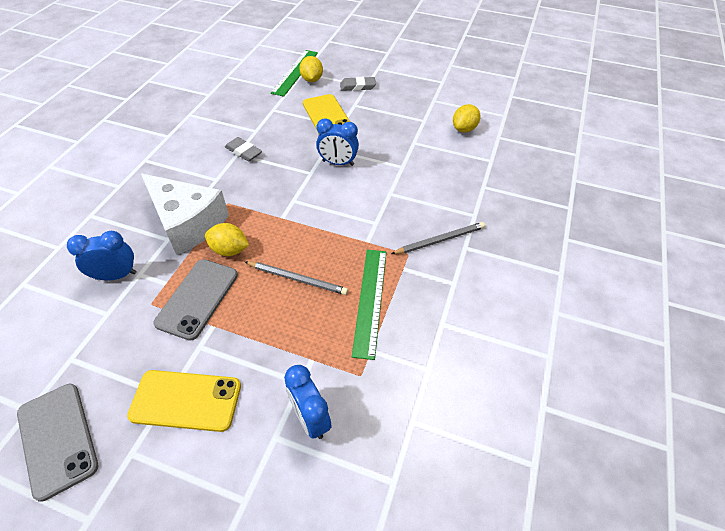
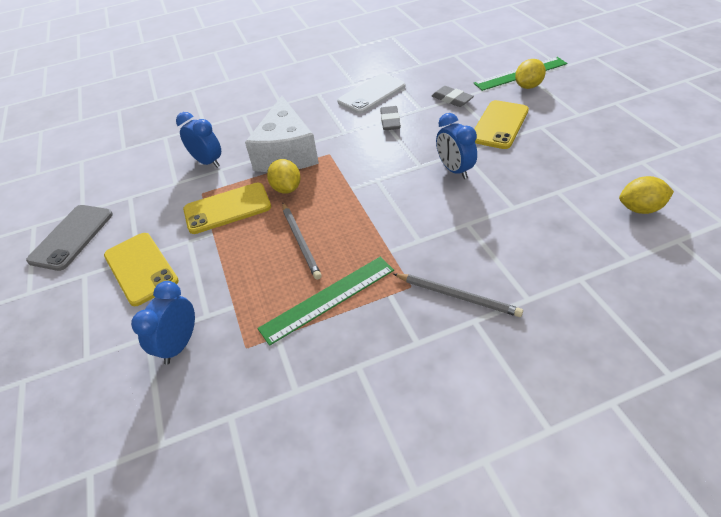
camera: 55 degrees right, 5 degrees down
grey phone [153,259,238,341] -> yellow phone [183,183,271,234]
grey eraser [340,77,376,91] -> grey eraser moved to [432,86,474,107]
none -> white phone [337,73,406,114]

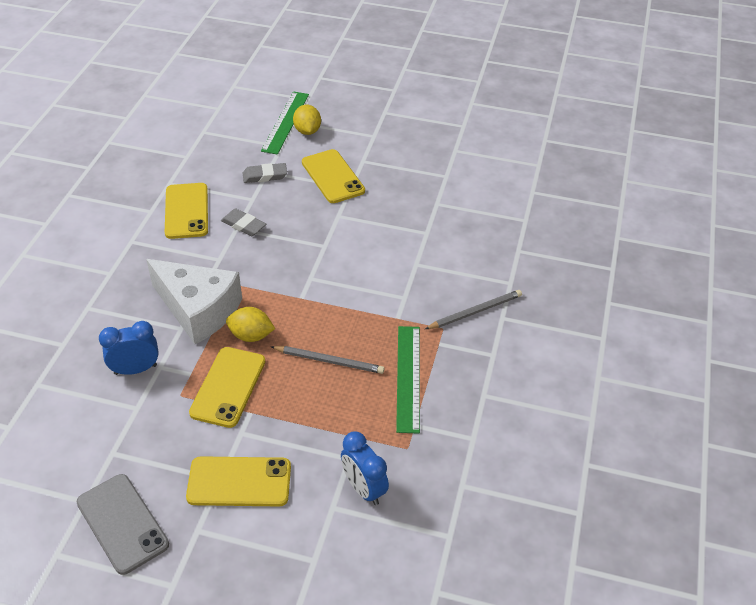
camera: 60 degrees left, 0 degrees up
white phone [337,73,406,114] -> yellow phone [165,183,208,239]
blue clock [436,113,477,179] -> none
yellow lemon [619,176,674,214] -> none

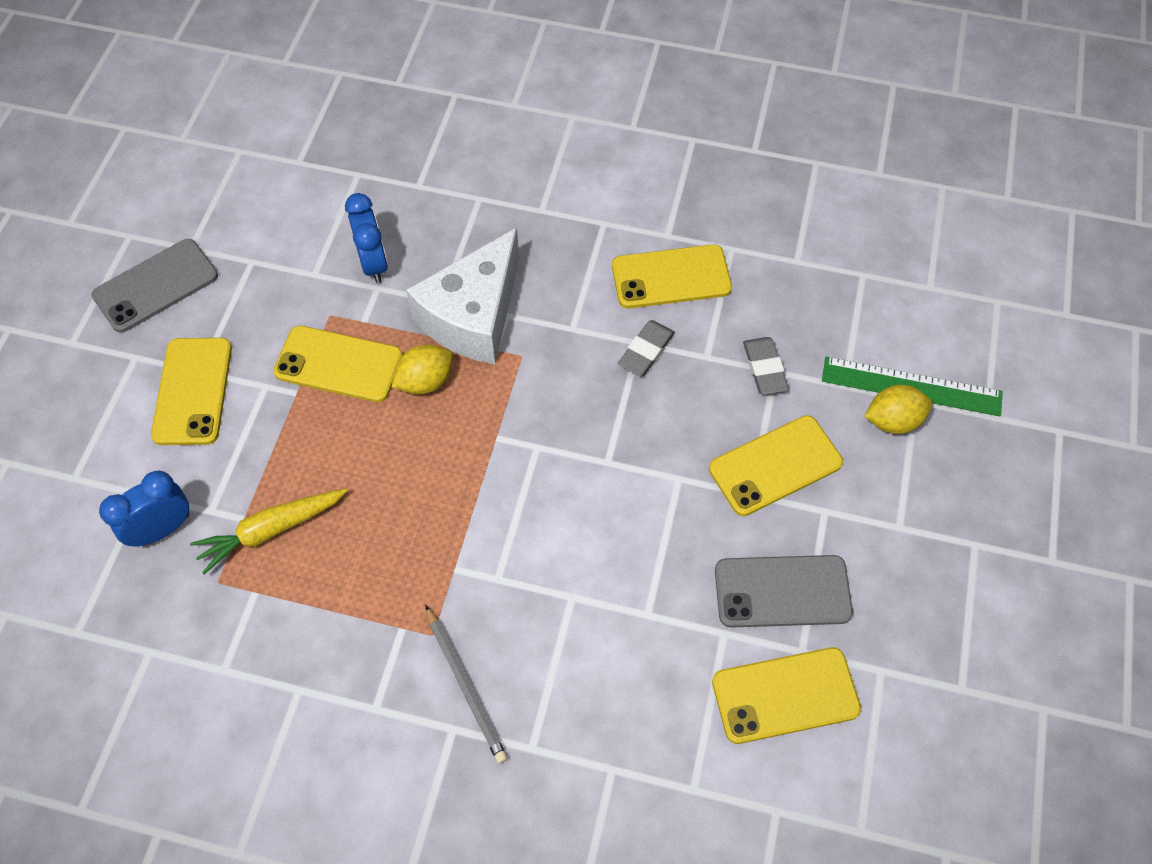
camera: 90 degrees right, 15 degrees up
yellow lemon [226,307,275,342] -> yellow lemon turned 45 degrees clockwise [392,344,453,395]
grey pencil [271,346,385,374] -> none
green ruler [396,326,420,434] -> none
none -> yellow carrot [190,488,347,574]
none -> yellow phone [712,647,861,744]
none -> grey phone [715,555,853,628]

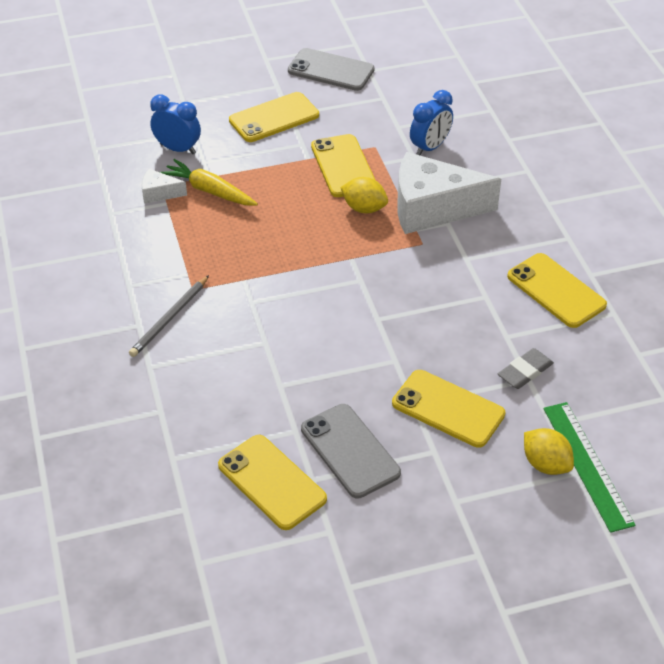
camera: 60 degrees right, 15 degrees down
grey eraser [618,320,675,376] -> none
none -> white cheese [142,169,187,204]

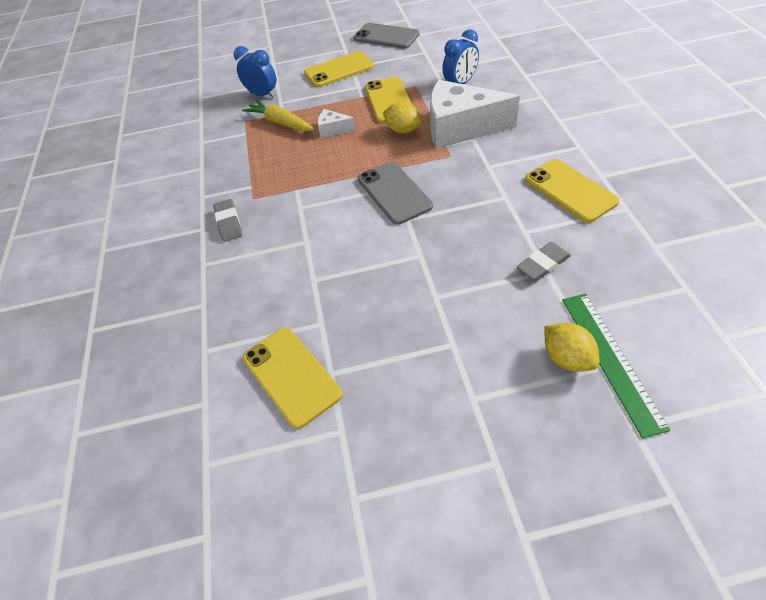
camera: 10 degrees right, 5 degrees up
grey pencil [129,275,209,357] -> grey eraser [213,199,242,242]
white cheese [142,169,187,204] -> white cheese moved to [318,109,356,138]
grey phone [301,404,401,498] -> grey phone moved to [358,162,433,225]
yellow phone [392,370,505,448] -> none

